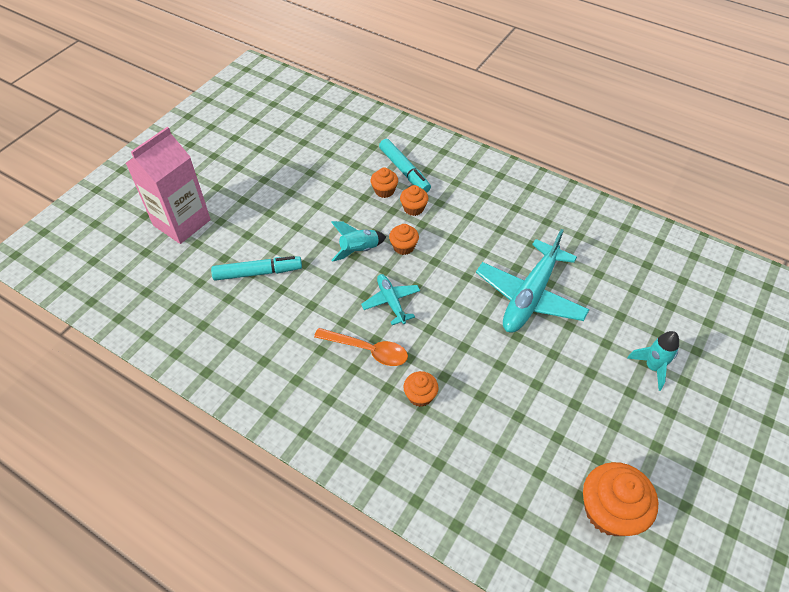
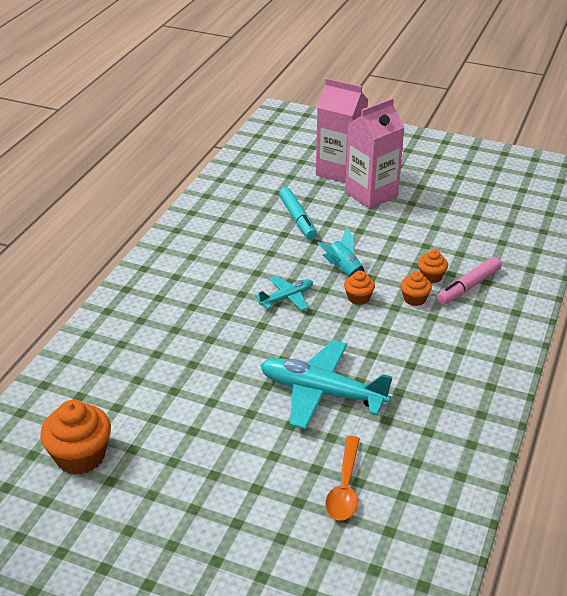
camera: 80 degrees right, 15 degrees down
orange spoon [314,328,408,366] -> orange spoon moved to [325,436,360,521]
turquoise marker [379,139,431,193] -> pink marker [437,257,502,305]
orange cupcake [403,371,439,407] -> none
turquoise rocket [627,331,679,391] -> none
none -> pink carton [345,98,405,209]

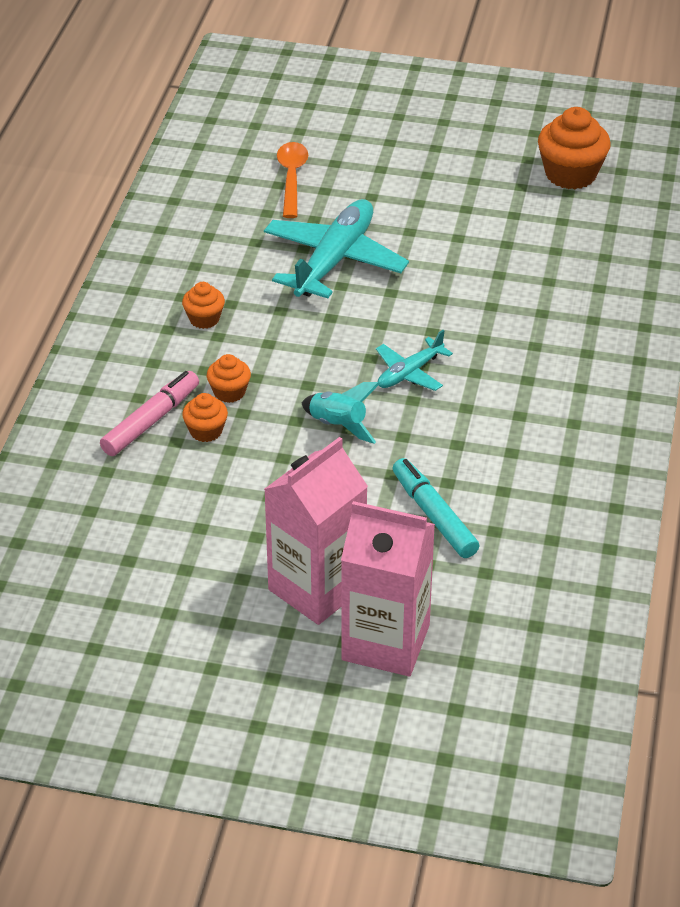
camera: 170 degrees right, 5 degrees up
turquoise plane [260,340,392,429] -> turquoise plane turned 75 degrees counterclockwise [264,199,409,298]
orange cupcake [344,271,375,305] -> orange cupcake moved to [182,282,225,329]

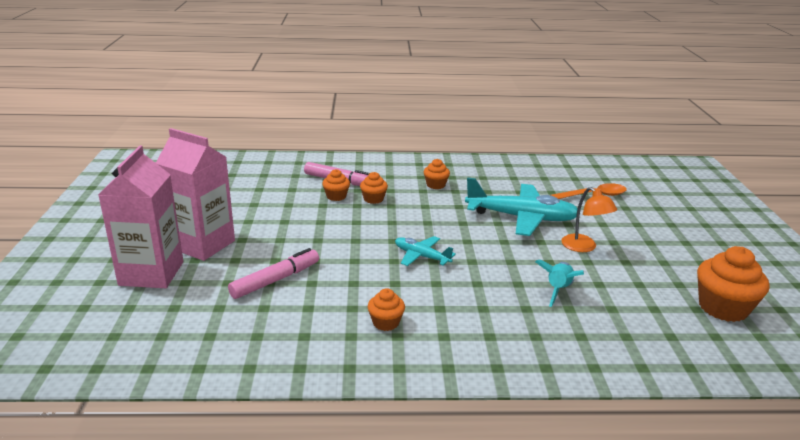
camera: 75 degrees right, 15 degrees down
turquoise rocket [302,382,380,444] -> turquoise rocket moved to [535,260,584,307]
turquoise marker [393,458,479,558] -> pink marker [228,248,319,299]
none -> orange cupcake [368,288,405,331]
none -> orange lamp [561,187,617,252]

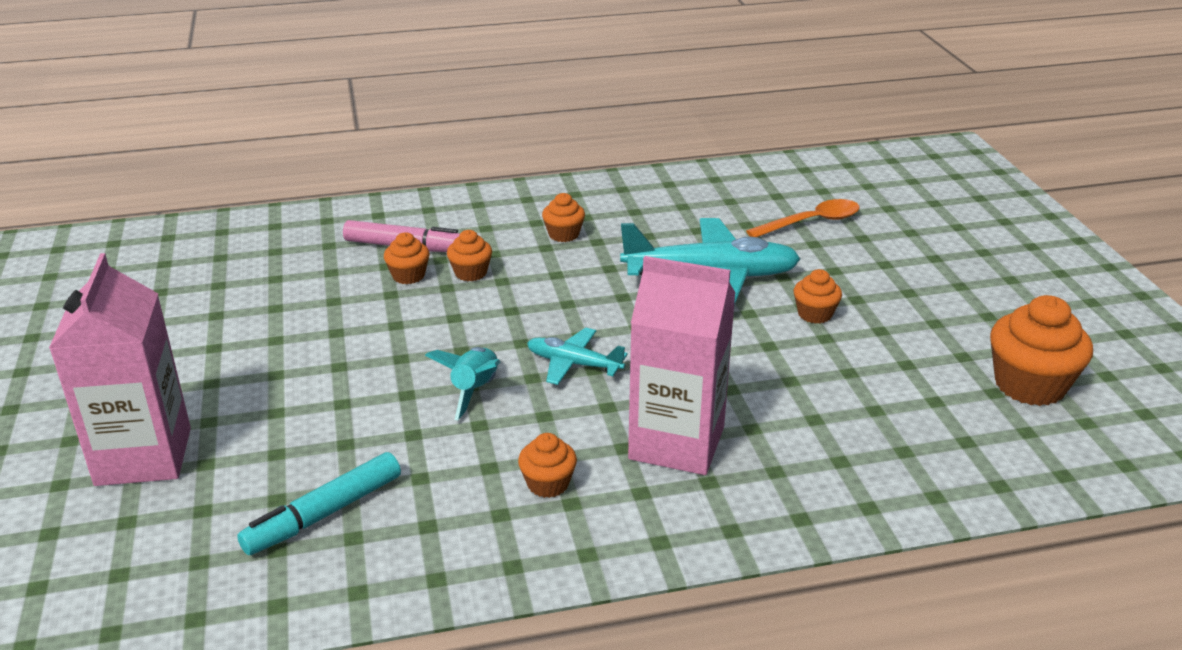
camera: 10 degrees left, 5 degrees up
pink carton [156,128,235,261] -> pink carton moved to [628,256,736,475]
pink marker [228,248,319,299] -> none
turquoise rocket [535,260,584,307] -> turquoise rocket moved to [425,347,500,420]
orange lamp [561,187,617,252] -> orange cupcake [794,269,842,324]
none -> turquoise marker [237,452,401,555]

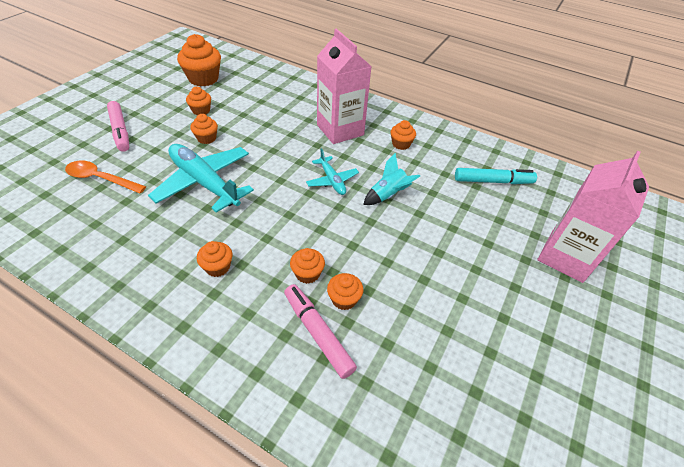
camera: 140 degrees left, 15 degrees up
none -> pink marker [107,101,129,152]
none -> orange cupcake [186,87,211,115]

